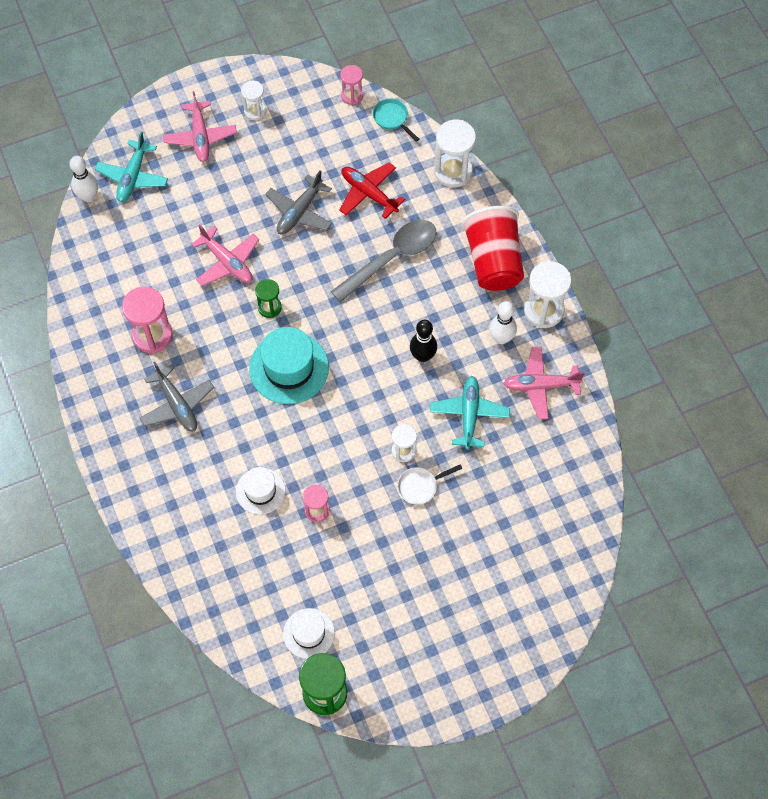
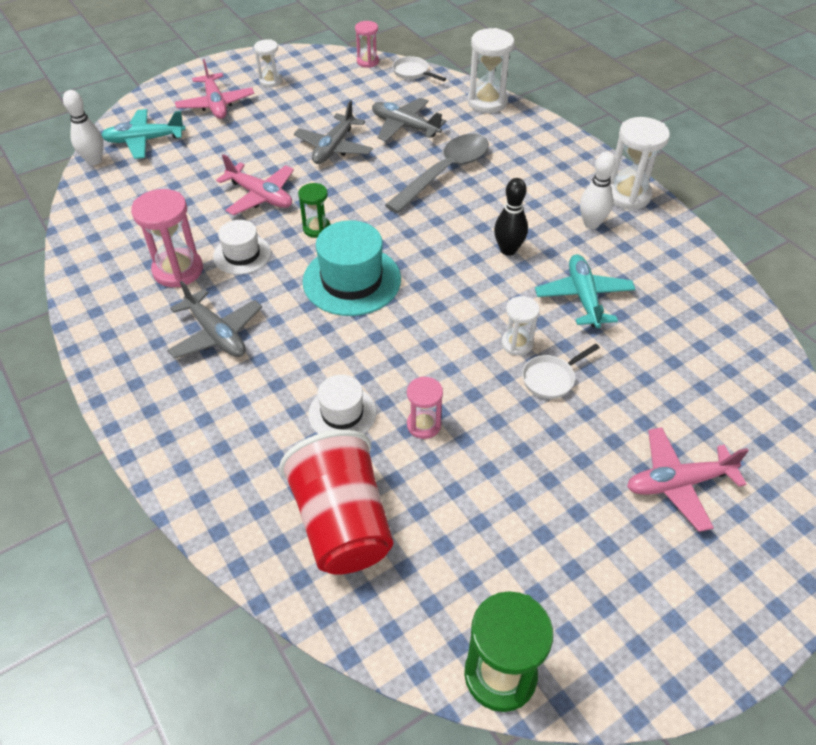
camera: 10 degrees left, 15 degrees down
turquoise plane [95,132,168,202] -> turquoise plane turned 75 degrees clockwise [102,109,186,159]
white hat [283,608,335,659] -> white hat moved to [213,220,271,275]
red plane [339,163,405,219] -> grey plane [372,98,446,141]
turquoise pan [373,98,419,142] -> white pan [392,56,446,81]
red cup [461,206,524,291] -> red cup moved to [279,430,393,575]
pink plane [503,347,585,419] -> pink plane moved to [627,427,749,532]

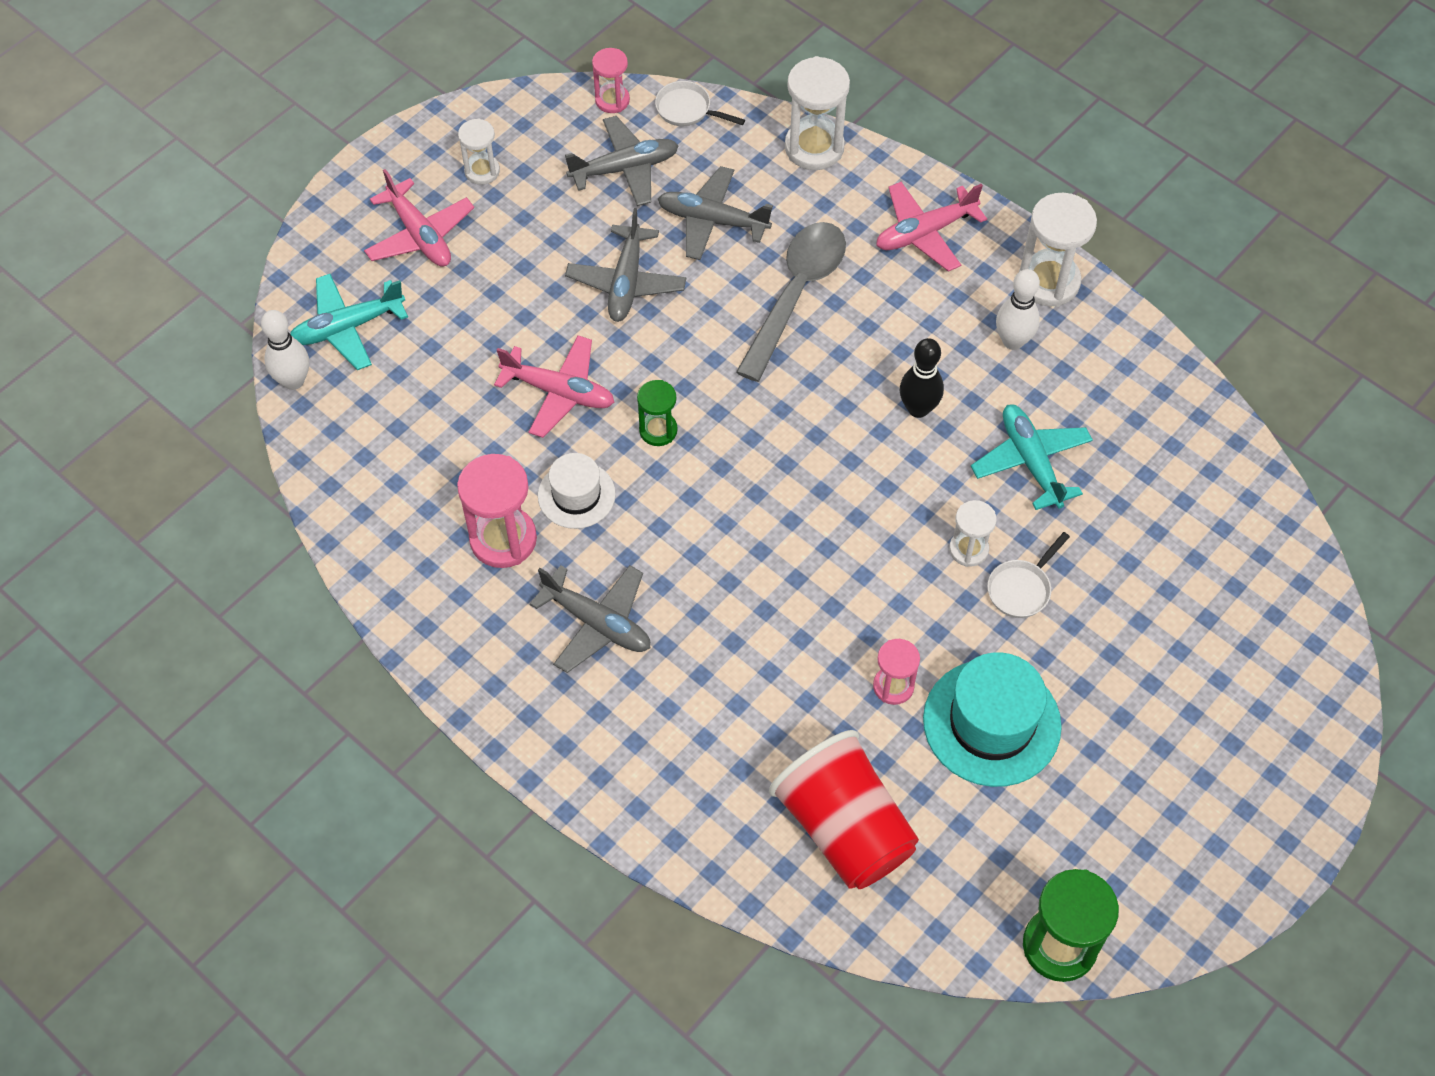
camera: 15 degrees left, 10 degrees up
turquoise hat [303,220,401,316] -> turquoise hat moved to [923,652,1062,787]
white hat [308,375,376,434] -> none
pink plane [627,427,749,532] -> pink plane moved to [876,182,987,272]
none -> grey plane [565,116,679,206]

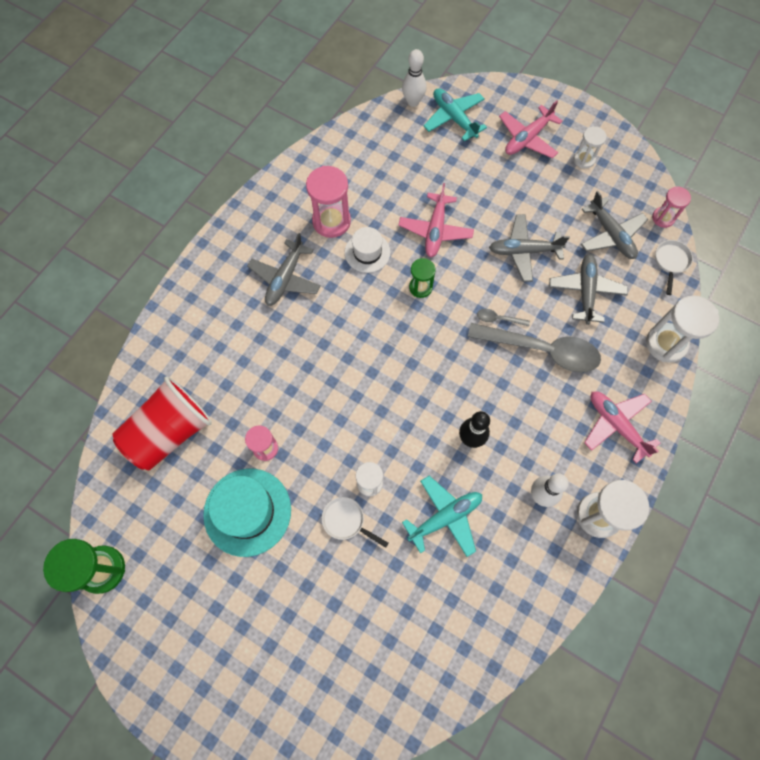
camera: 80 degrees right, 10 degrees up
none -> grey spoon [477,309,530,326]

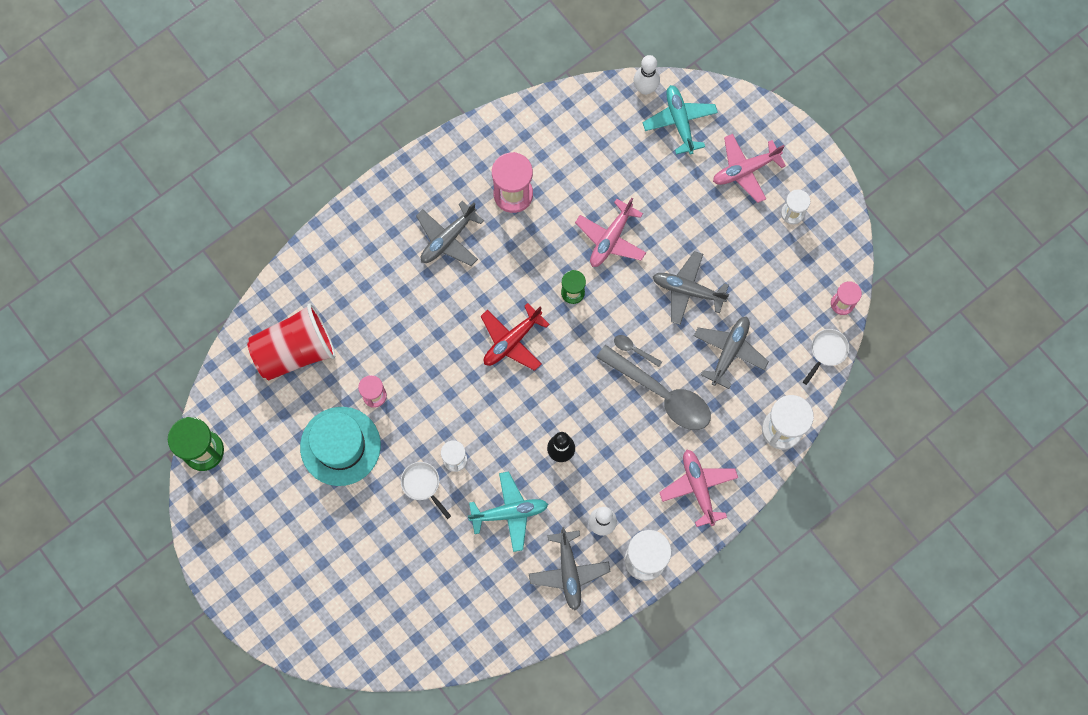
camera: 20 degrees right, 5 degrees up
white hat [345,227,391,273] -> none
grey plane [581,191,648,259] -> grey plane moved to [529,527,610,611]
none -> red plane [480,303,550,371]

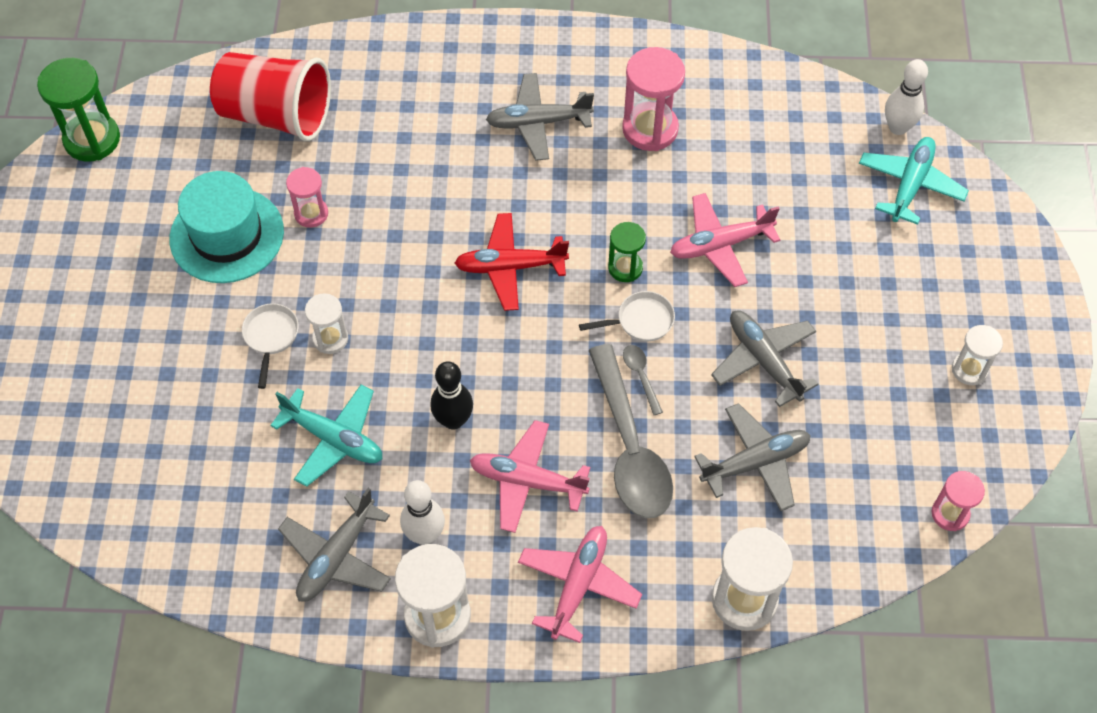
camera: 40 degrees right, 15 degrees down
pink plane [713,134,786,203] -> pink plane moved to [470,420,590,533]
white pan [803,329,849,385] -> white pan moved to [579,291,675,341]

